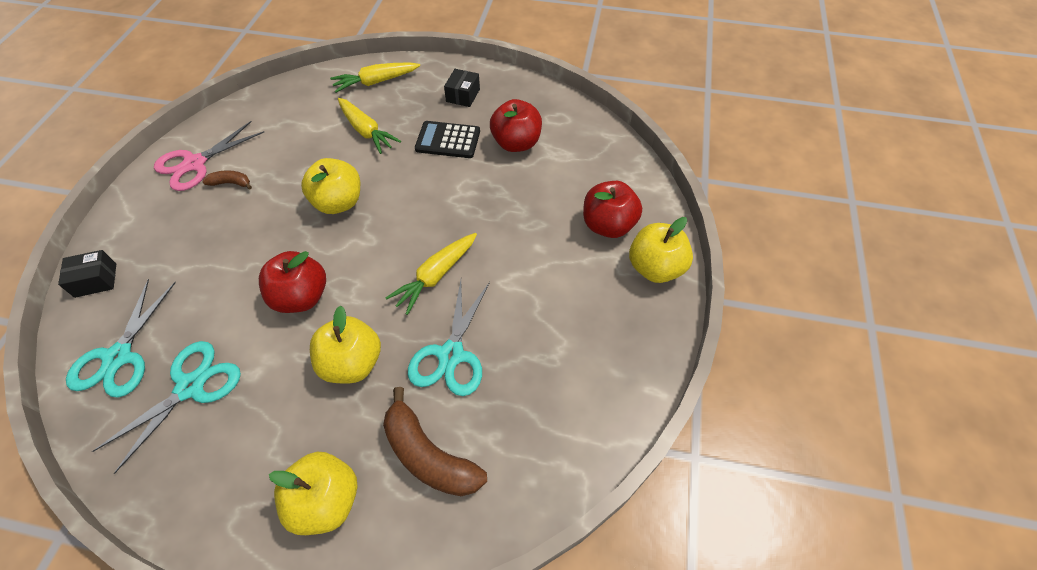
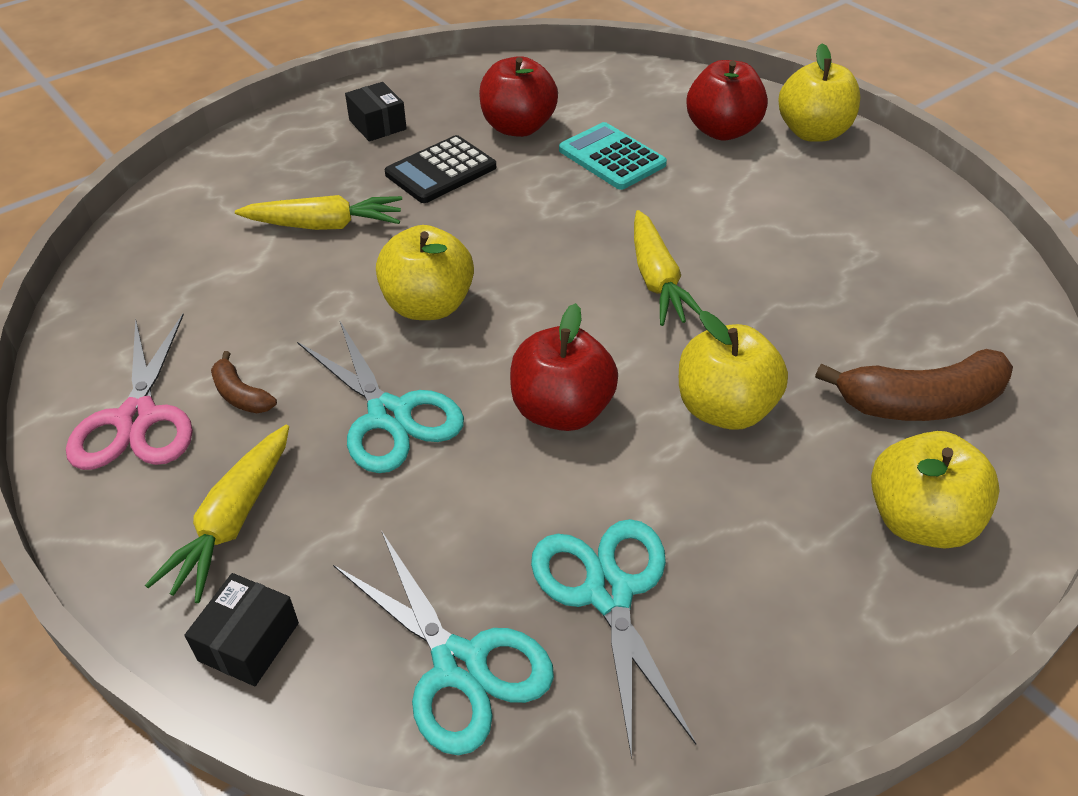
camera: 50 degrees left, 10 degrees down
brown banana [203,170,252,189] -> brown banana turned 90 degrees counterclockwise [211,351,277,413]
yellow carrot [330,63,420,93] -> yellow carrot moved to [145,425,289,603]
turquoise scissors [408,280,490,396] -> turquoise scissors moved to [297,321,464,473]
none -> turquoise calculator [559,122,667,190]

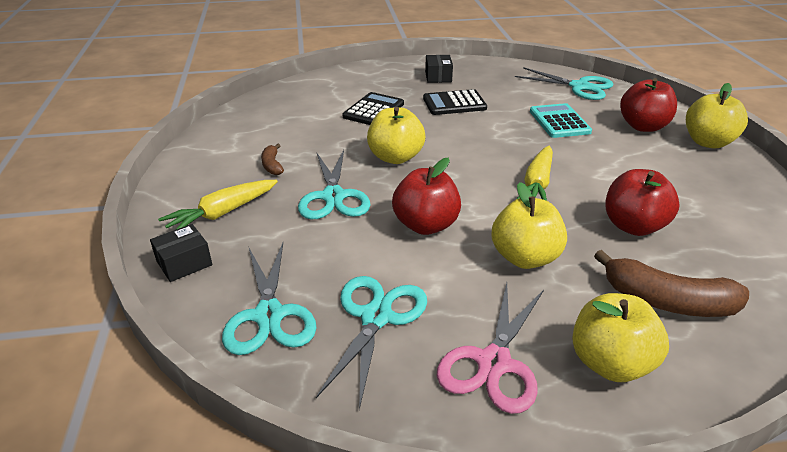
camera: 30 degrees right, 10 degrees down
pink scissors [66,314,193,470] -> pink scissors moved to [437,283,544,414]
yellow carrot [235,195,402,230] -> black calculator [342,92,404,125]
red apple [479,56,558,137] -> red apple moved to [606,169,680,236]
none -> turquoise scissors [515,67,613,100]

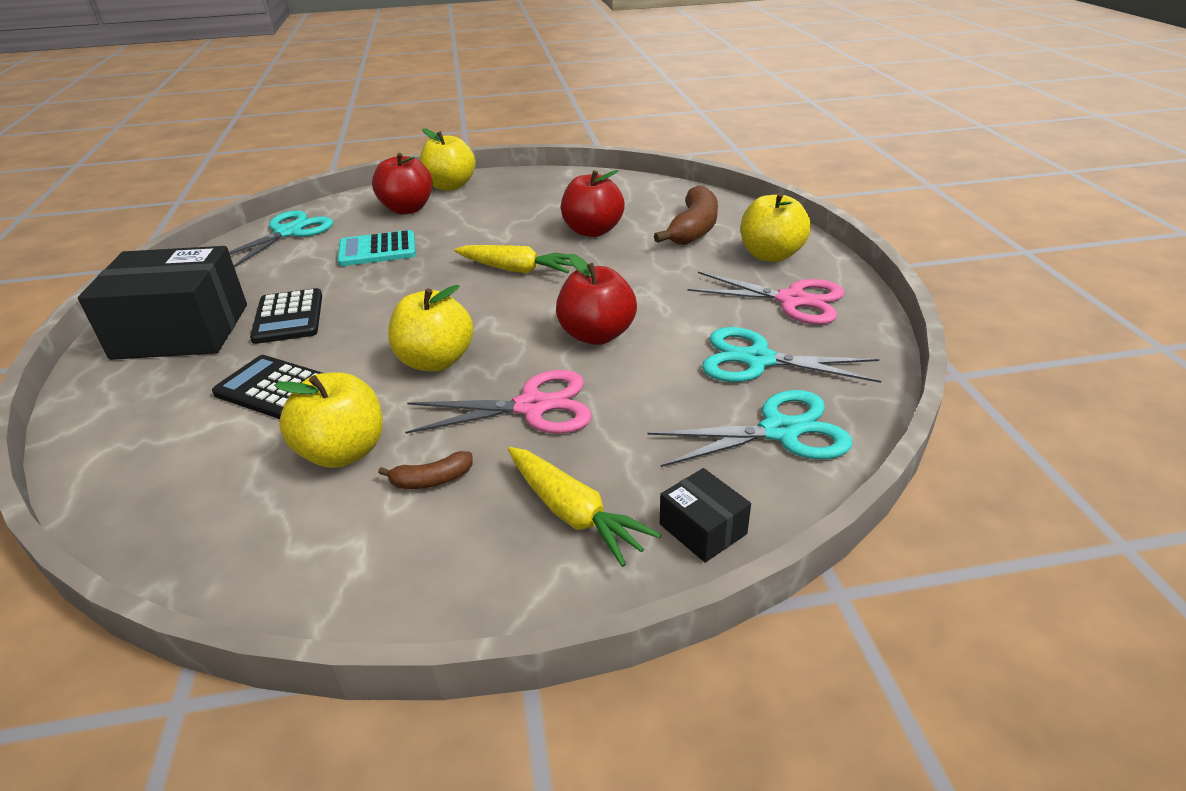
camera: 90 degrees left, 0 degrees up
turquoise scissors [298,150,371,219] -> pink scissors [405,370,592,434]
black box [425,55,453,83] -> black box [78,246,247,360], size x2.29
yellow apple [491,182,567,269] -> yellow apple moved to [274,372,383,468]

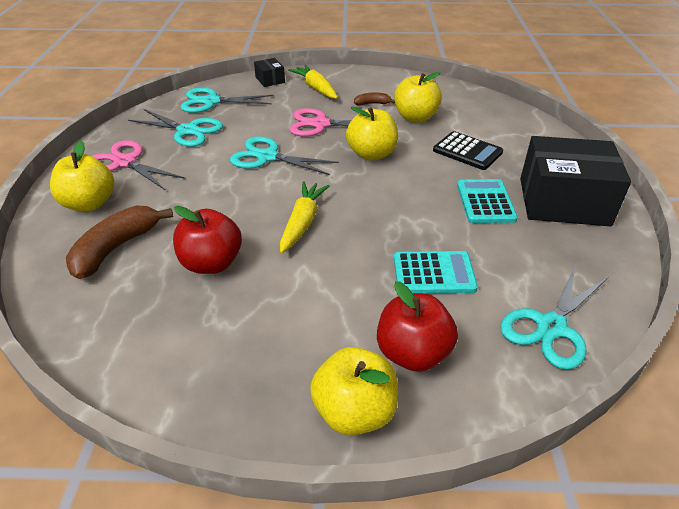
camera: 170 degrees left, 5 degrees up
black calculator [250,288,322,344] -> turquoise calculator [457,179,518,223]
yellow carrot [454,245,573,274] -> yellow carrot turned 75 degrees clockwise [280,181,330,253]
red apple [556,254,637,345] -> turquoise scissors [230,136,339,175]

